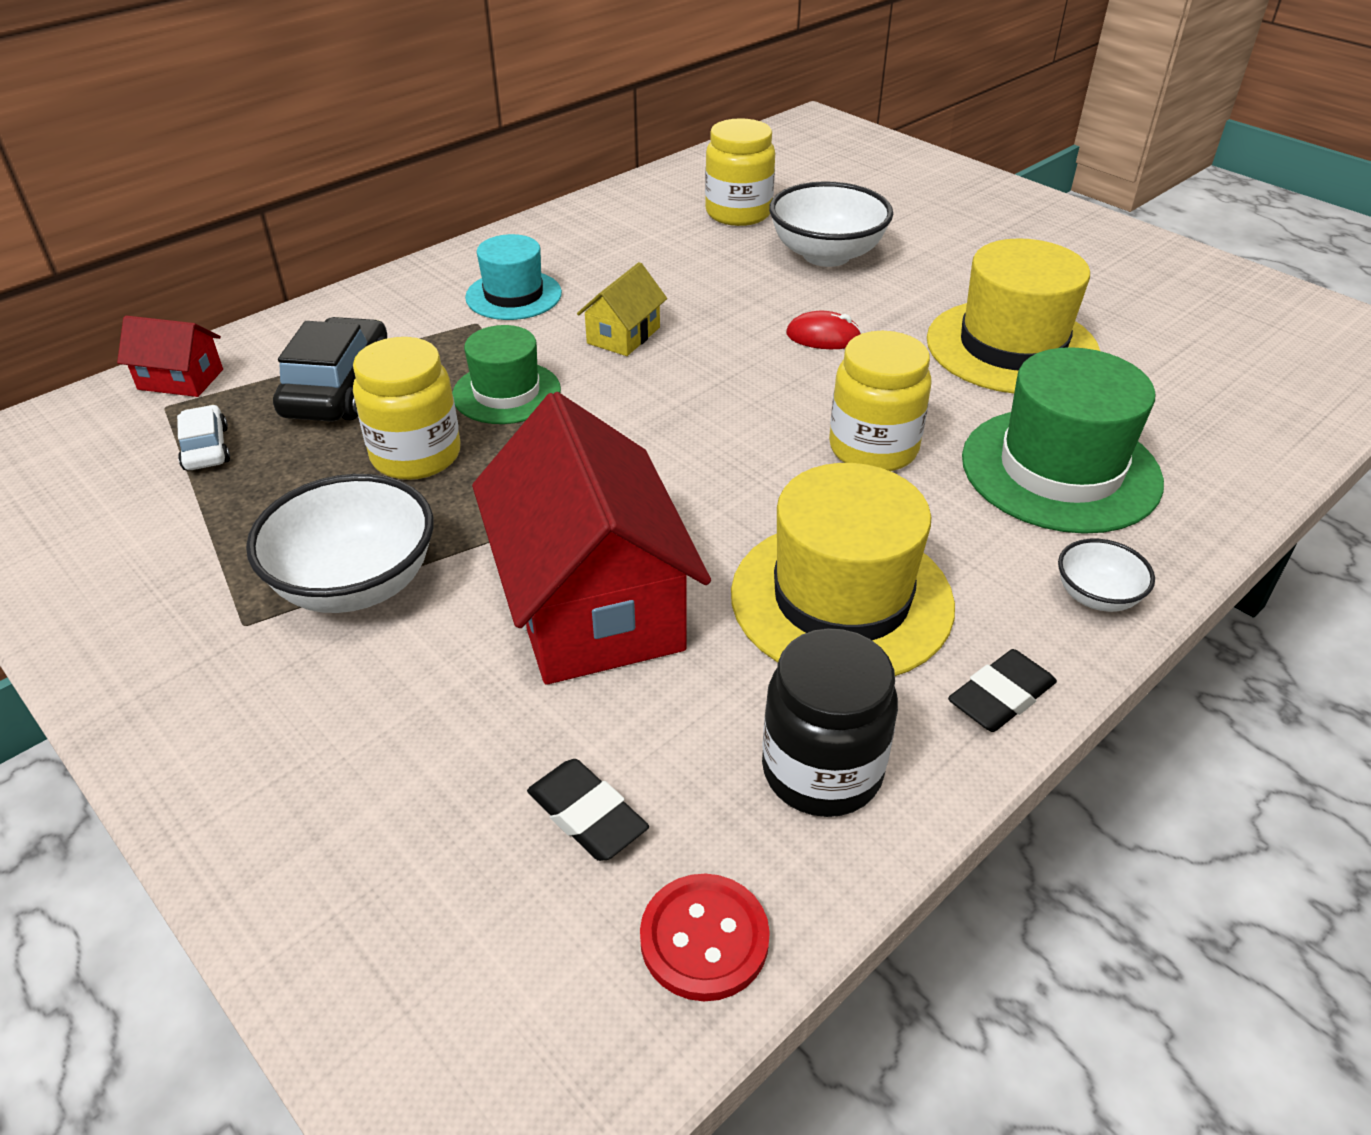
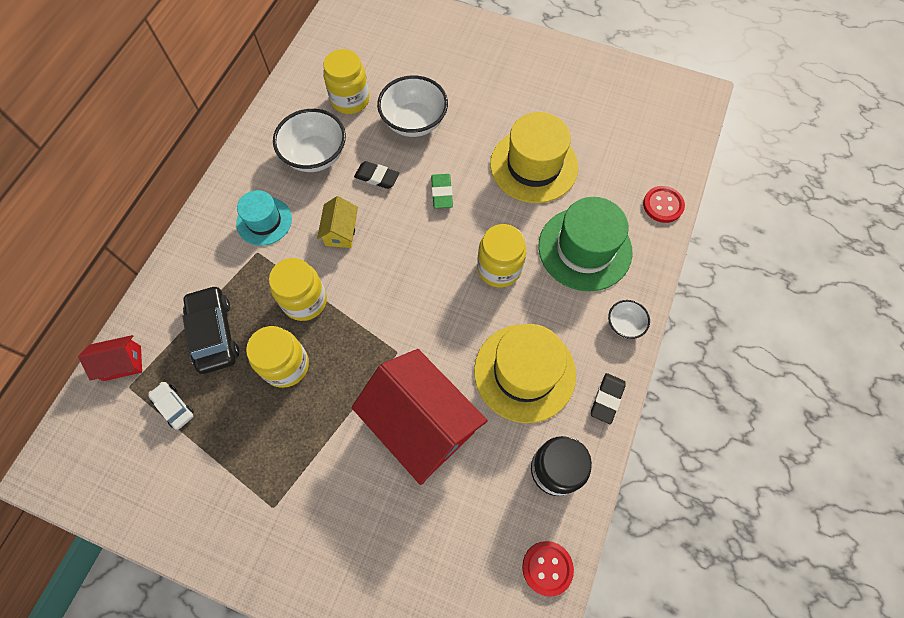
camera: 25 degrees left, 25 degrees up
white bowl [246,474,434,613] -> white bowl moved to [273,109,346,172]
green hat [452,325,561,424] -> yellow jar [269,258,327,321]
black eraser [527,759,649,861] -> black eraser moved to [354,161,399,189]
red mouse [786,311,862,349] -> green eraser [431,174,453,209]
none -> red button [643,186,685,223]

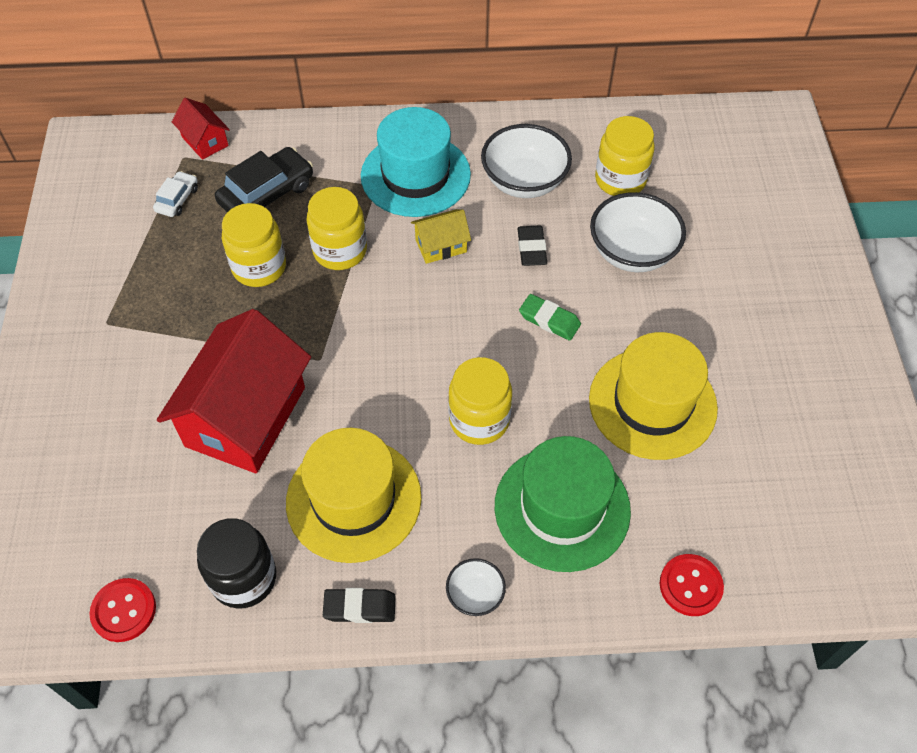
camera: 65 degrees right, 10 degrees down
turquoise hat [236,190,292,246] -> turquoise hat [361,107,471,217], size x1.66
green eraser [431,174,453,209] -> green eraser turned 60 degrees clockwise [519,294,581,341]

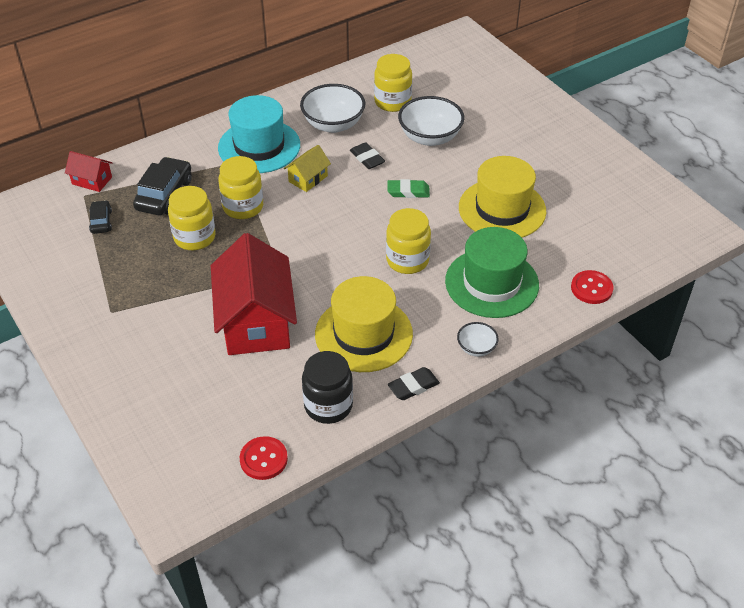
camera: 30 degrees left, 10 degrees down
white car [153,171,198,217] -> black car [89,200,112,234]

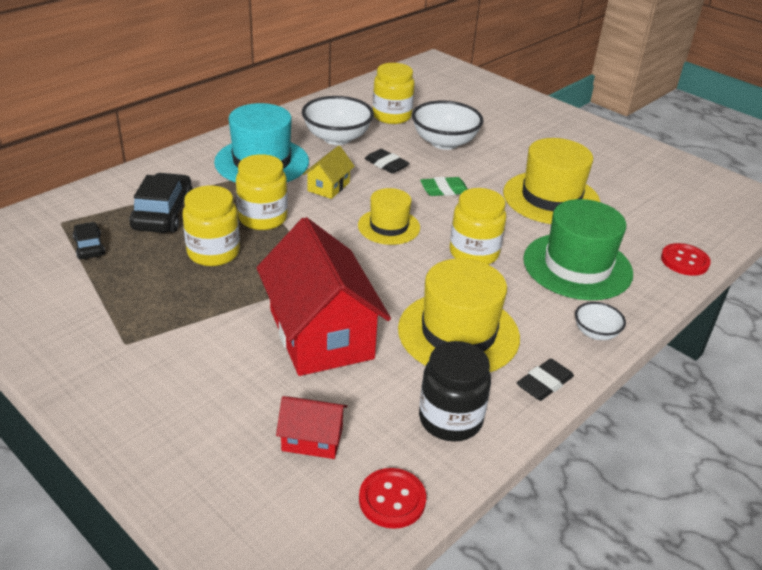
camera: 15 degrees left, 10 degrees down
red house [65,151,112,192] -> red house moved to [276,396,347,459]
none -> yellow hat [358,188,420,245]

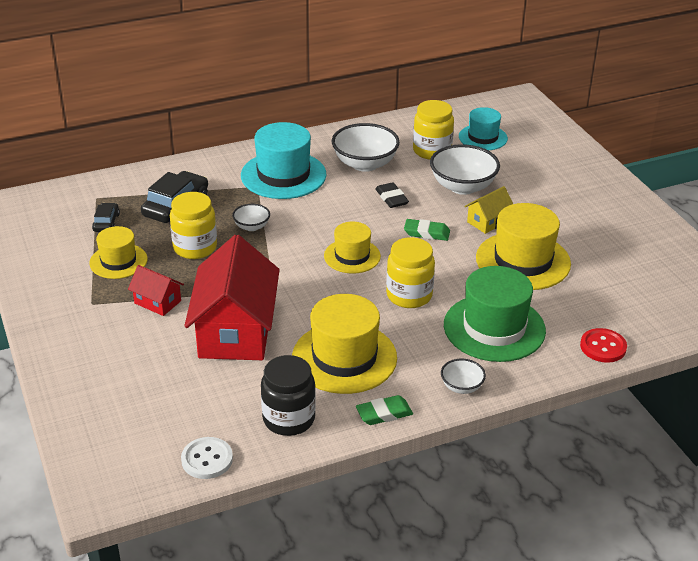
camera: 25 degrees right, 0 degrees up
yellow jar [236,154,288,230] -> white bowl [232,204,270,231]
red house [276,396,347,459] -> red house moved to [128,265,184,316]
yellow house [303,146,355,199] -> yellow house moved to [464,186,513,234]
red button [359,468,426,529] -> white button [181,437,233,479]
black eraser [517,359,574,401] -> green eraser [356,395,413,425]
none -> yellow hat [89,226,148,279]
none -> turquoise hat [459,107,508,150]

